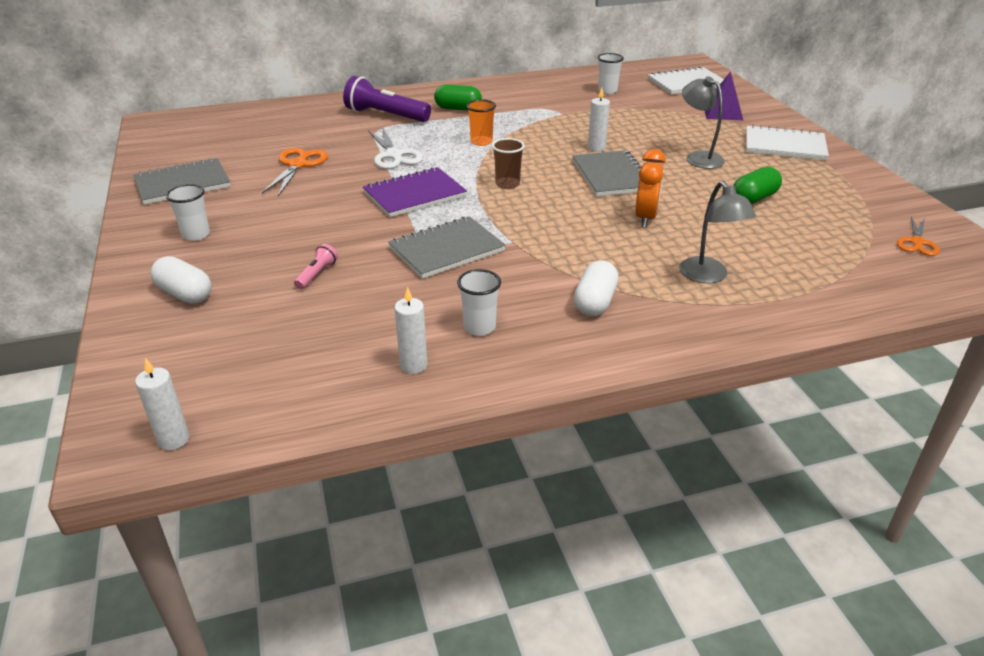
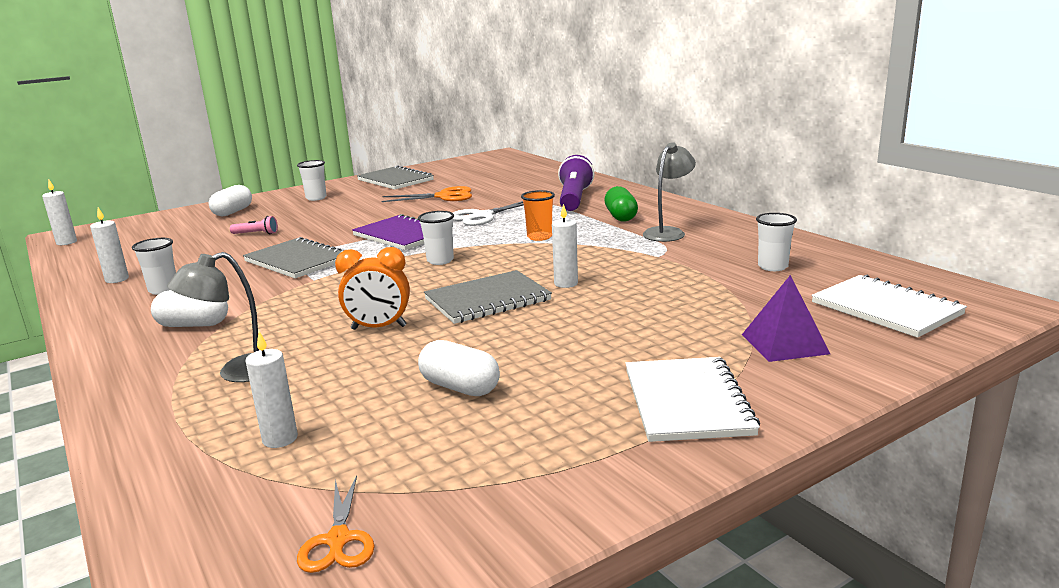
camera: 75 degrees right, 15 degrees down
brown cup [492,138,525,189] -> white cup [418,211,454,265]
grey lamp [682,76,725,169] -> grey lamp moved to [643,142,696,242]
green capsule [733,167,782,204] -> white capsule [418,340,500,396]
orange scissors [897,216,940,256] -> orange scissors turned 105 degrees counterclockwise [297,475,375,573]
none -> white candle [246,332,298,448]

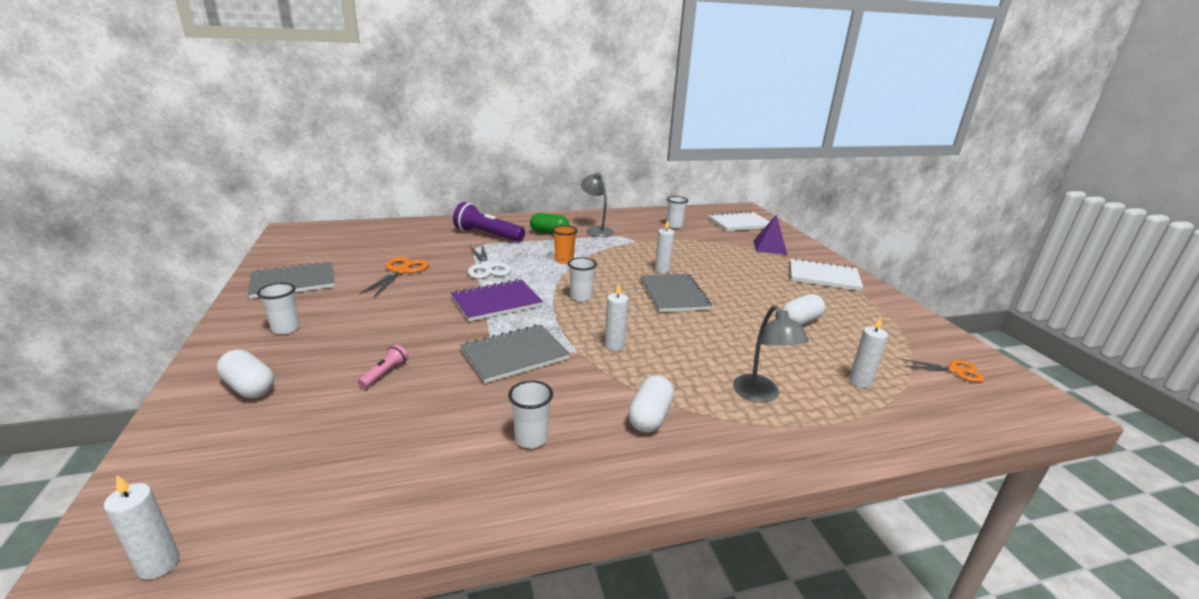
camera: 75 degrees left, 5 degrees up
white candle [90,208,129,283] -> white candle moved to [605,284,628,351]
orange clock [335,247,410,330] -> none

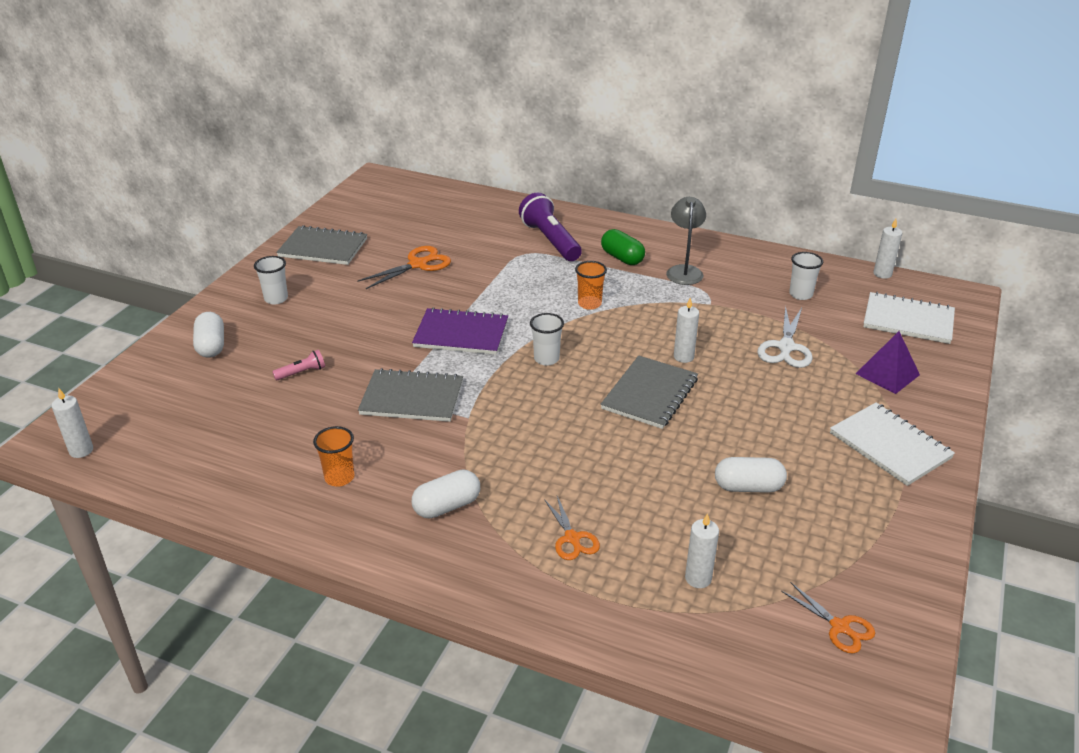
camera: 40 degrees right, 10 degrees up
white scissors [468,245,511,279] -> white scissors moved to [757,305,813,368]
white cup [508,380,553,448] -> orange cup [313,426,354,486]
white candle [605,284,628,351] -> white candle moved to [873,219,902,279]
grey lamp [733,305,809,402] -> orange scissors [544,496,600,560]

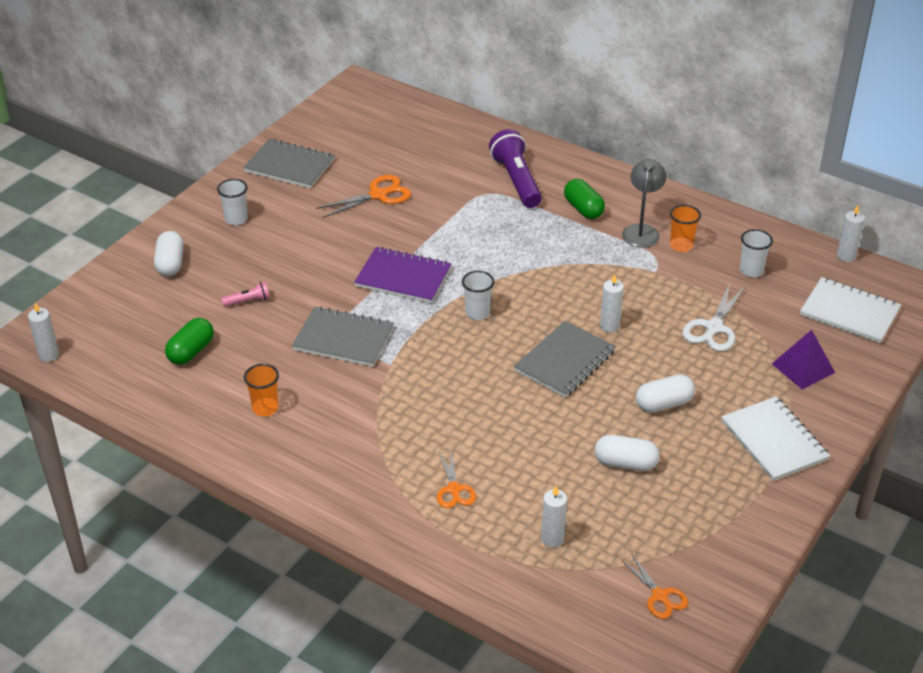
camera: 10 degrees right, 5 degrees up
white capsule [412,469,480,519] -> white capsule moved to [636,374,695,413]
orange cup [575,261,607,310] -> orange cup moved to [670,204,701,252]
none -> green capsule [165,318,214,365]

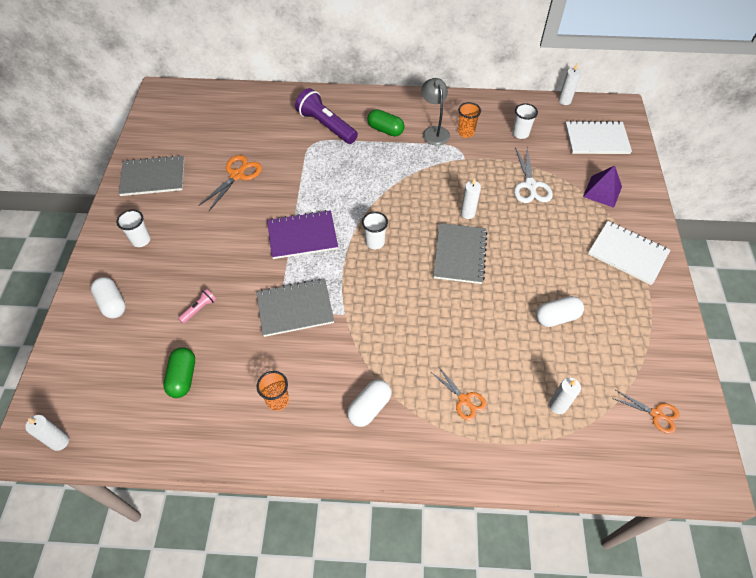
camera: 30 degrees left, 15 degrees up
white capsule [636,374,695,413] -> white capsule moved to [347,380,391,427]

